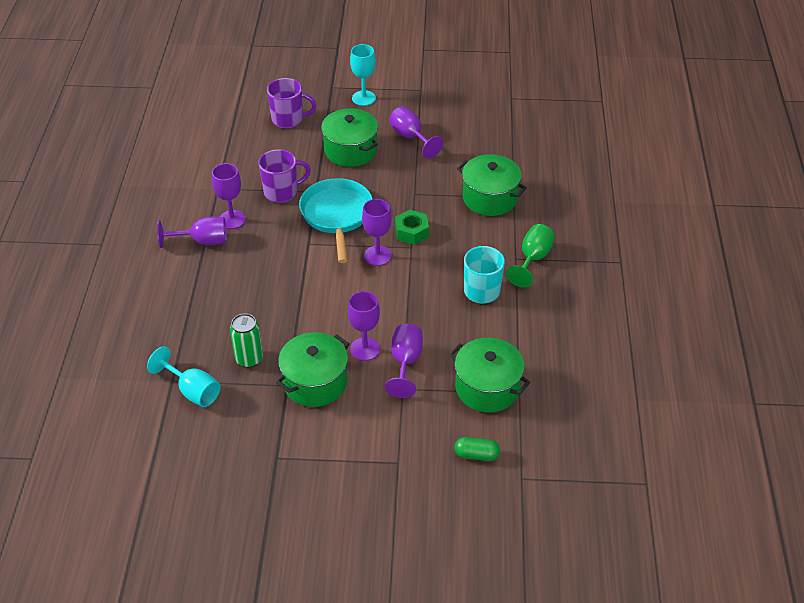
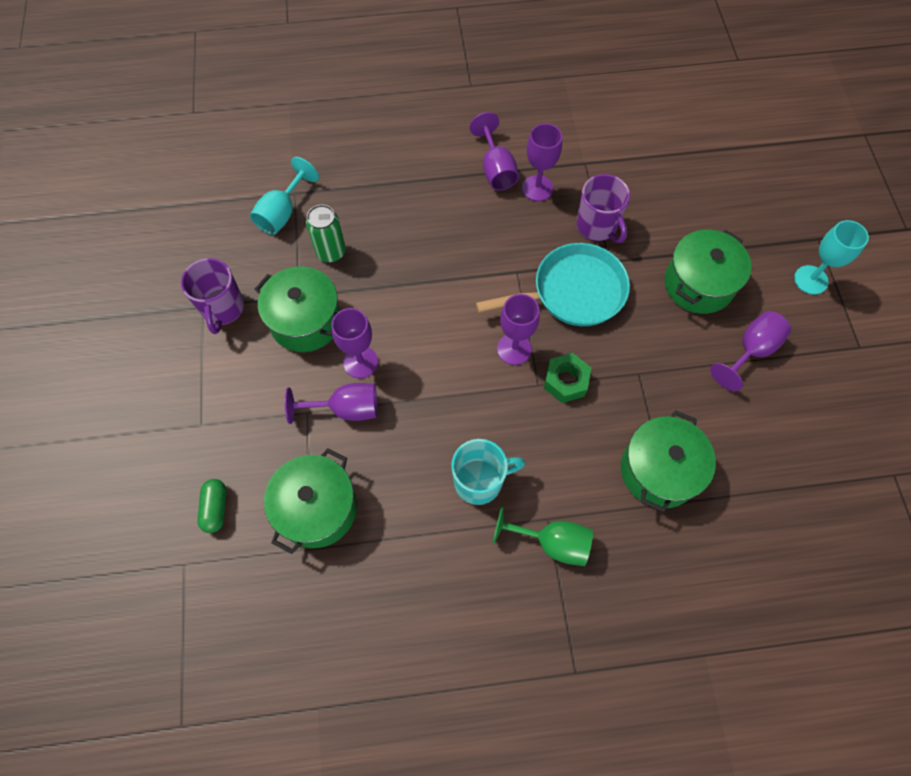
camera: 80 degrees right, 20 degrees up
purple mug [267,78,316,128] -> purple mug moved to [181,258,244,334]

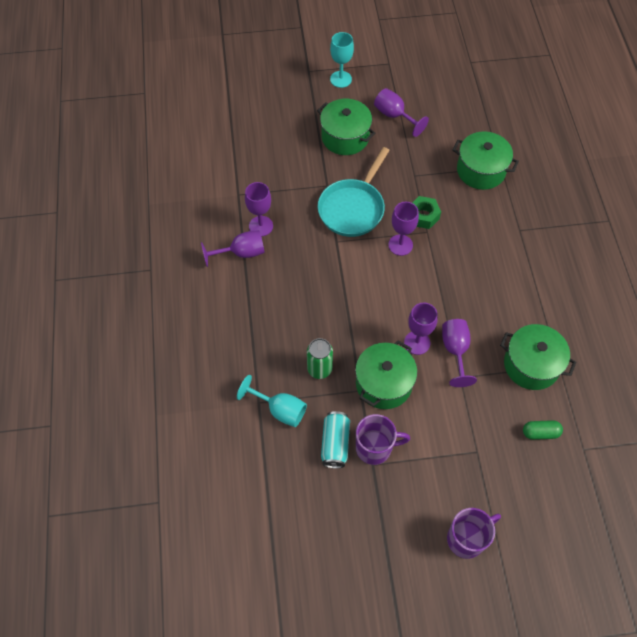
camera: 90 degrees left, 5 degrees down
turquoise mug [451,439,526,505] -> none
turquoise pan [476,243,630,326] -> turquoise pan turned 135 degrees counterclockwise [318,147,390,237]
green goblet [492,505,593,566] -> none
purple mug [576,174,630,243] -> purple mug moved to [447,508,501,559]
none -> turquoise can [321,411,350,469]

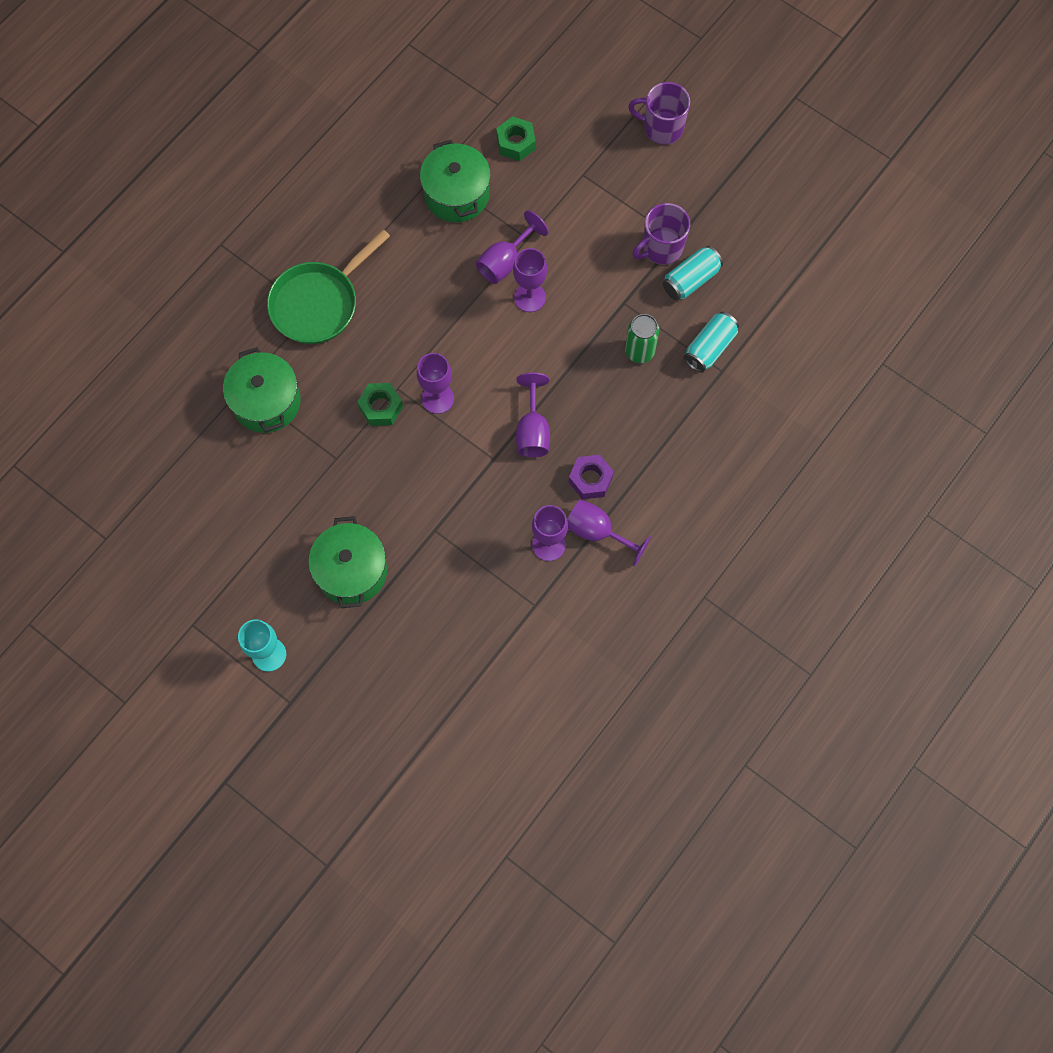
camera: 135 degrees left, 10 degrees up
turquoise goblet [237,375,307,427] -> turquoise can [684,312,739,372]
turquoise pan [318,147,390,237] -> none
green pot [355,341,417,409] -> none
purple mug [356,414,410,465] -> purple mug turned 75 degrees counterclockwise [633,203,690,265]
purple goblet [374,88,429,137] -> purple goblet moved to [516,373,550,457]
green capsule [523,420,563,440] -> green nut [496,117,536,161]
none -> green pan [267,229,390,344]
none -> purple nut [569,455,614,499]

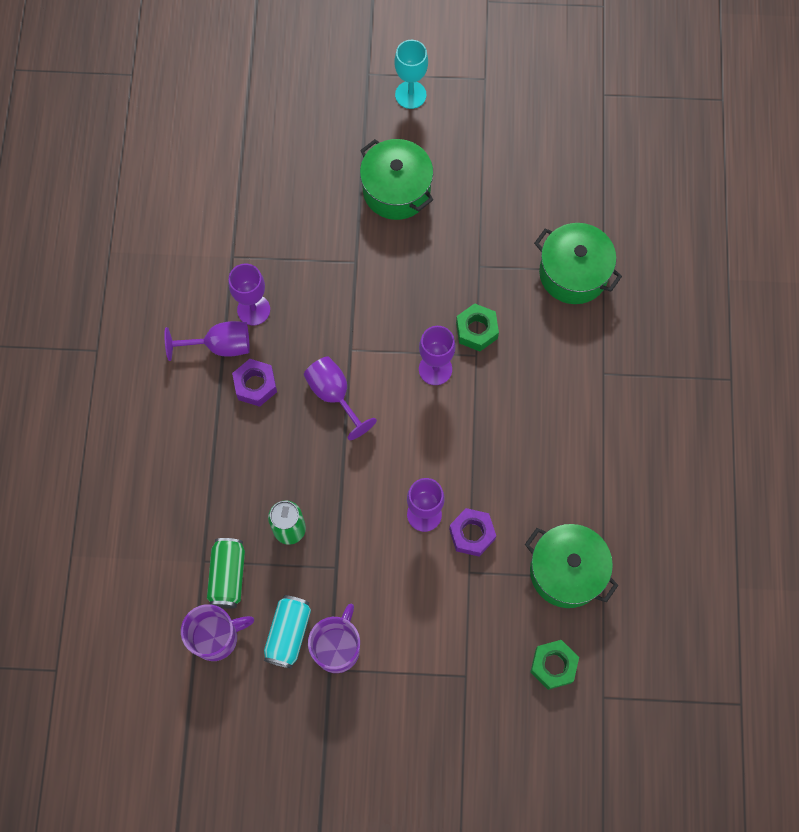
camera: 145 degrees right, 0 degrees up
green pan [267,229,390,344] -> none
purple goblet [475,210,549,284] -> purple nut [449,508,496,557]
purple mug [628,82,690,144] -> purple mug moved to [181,604,254,661]
turquoise can [684,312,739,372] -> green can [207,538,245,609]

